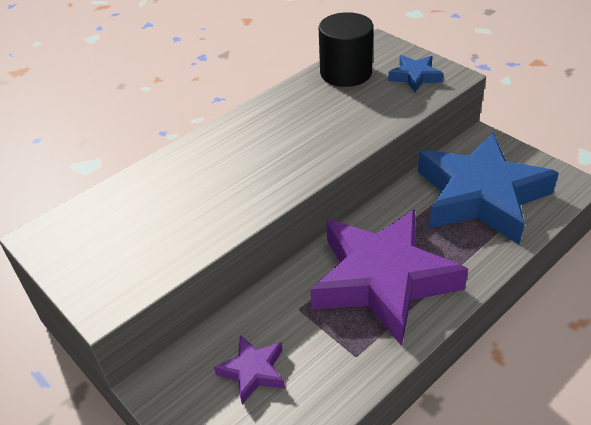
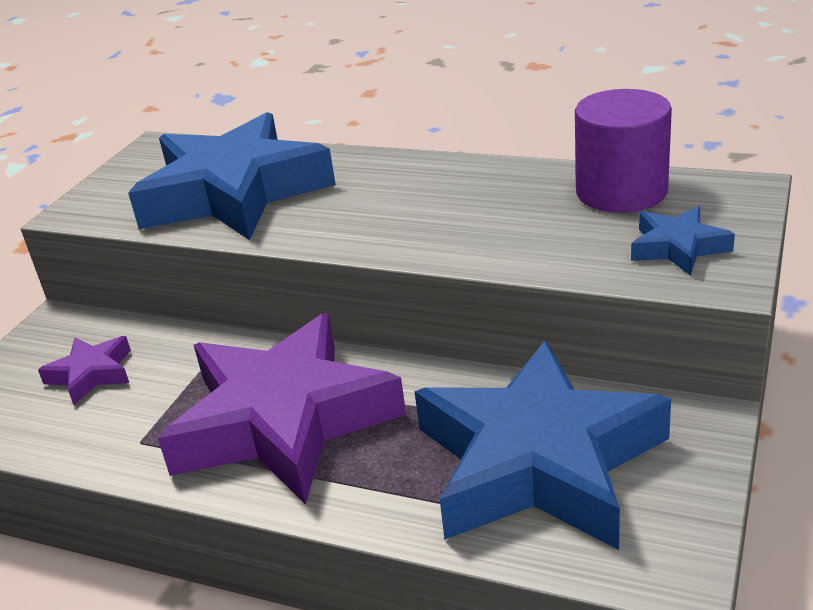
camera: 65 degrees right, 10 degrees down
black cylinder [319,12,374,87] -> purple cylinder [575,89,672,213]
none -> blue star [128,112,336,240]

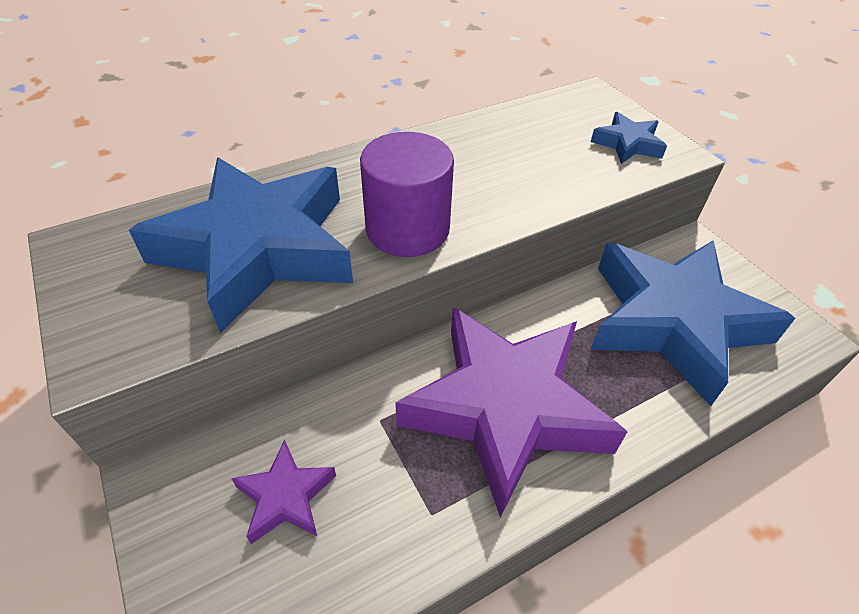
camera: 55 degrees left, 15 degrees up
purple cylinder [575,89,672,213] -> purple cylinder moved to [360,132,454,257]

